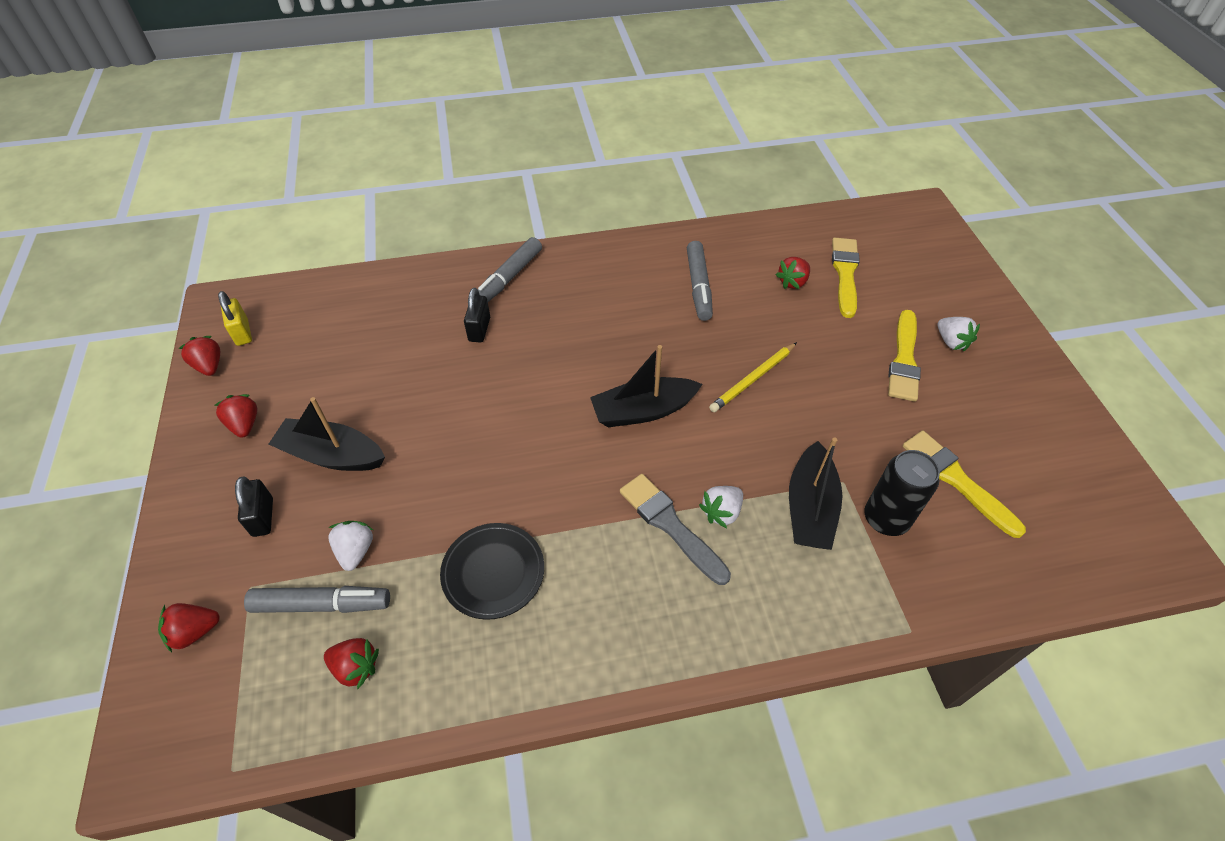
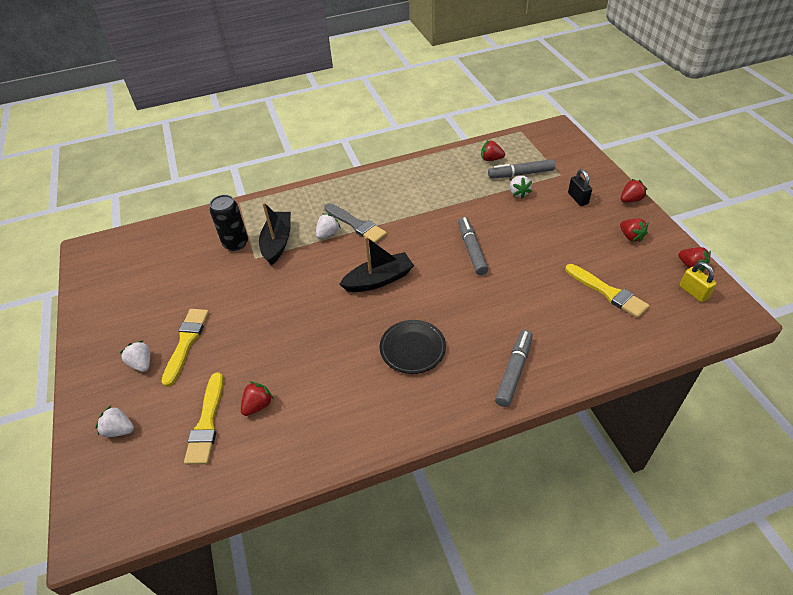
camera: 175 degrees right, 5 degrees down
red strawberry [158,603,220,653] -> red strawberry moved to [621,179,647,202]
black boat [269,397,385,471] -> none
black plate [440,523,544,620] -> black plate moved to [380,320,446,374]
black padlock [464,288,490,342] -> none
grey marker [687,241,713,321] -> grey marker moved to [458,217,488,275]
yellow pencil [709,342,797,412] -> none
yellow brush [903,431,1026,538] -> yellow brush moved to [565,264,650,318]
none -> white strawberry [95,406,134,437]

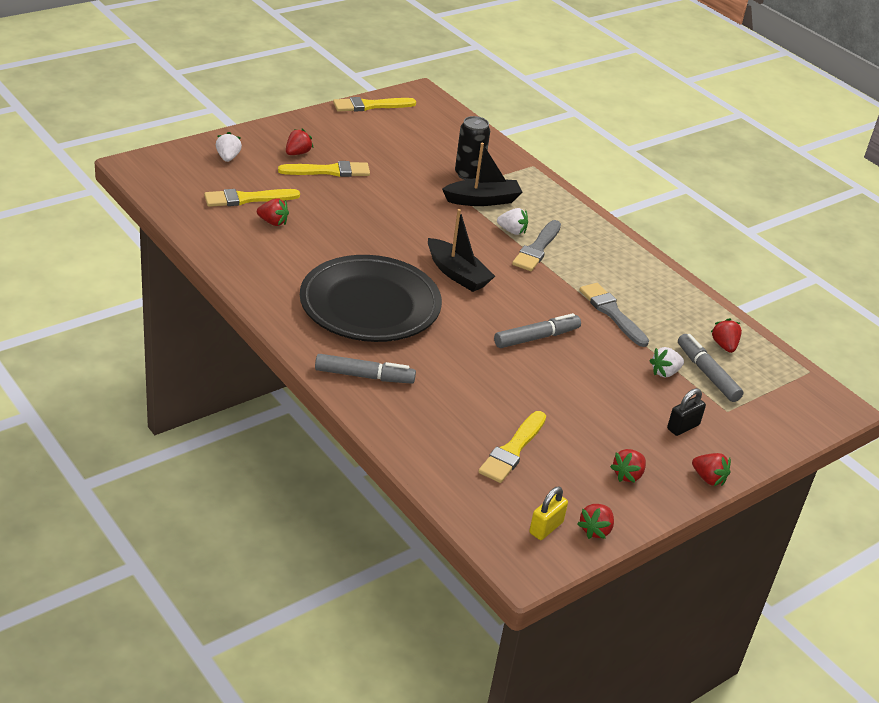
camera: 65 degrees right, 10 degrees down
white strawberry [120,340,150,372] -> red strawberry [286,129,314,155]
black plate [380,320,446,374] -> black plate [300,255,442,342], size x1.97
none -> yellow brush [333,97,416,112]
none -> grey brush [580,283,649,347]

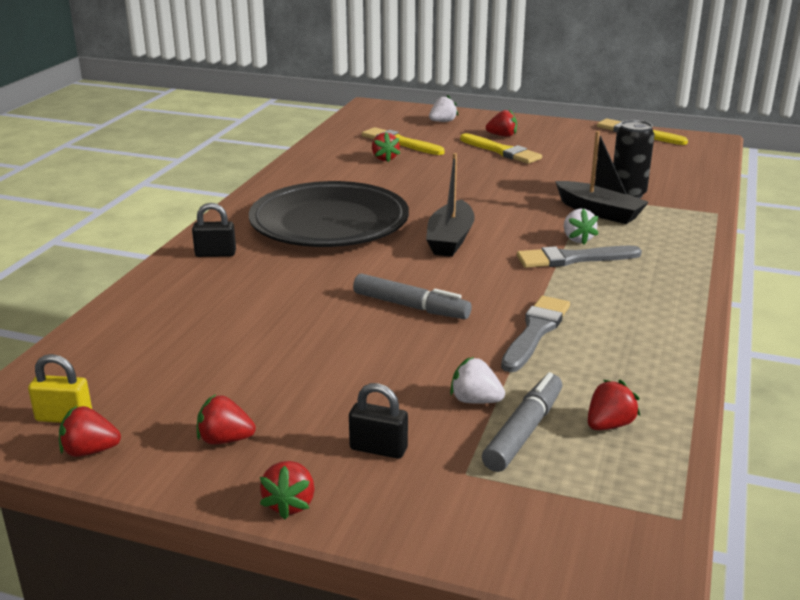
camera: 60 degrees right, 10 degrees down
grey marker [315,354,416,384] -> black padlock [192,203,236,257]
yellow brush [478,411,546,483] -> none

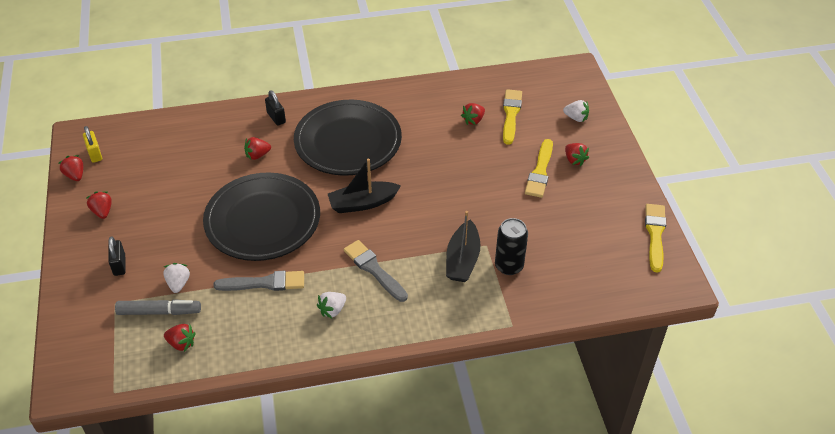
camera: 60 degrees right, 20 degrees up
red strawberry [260,461,315,520] -> red strawberry moved to [244,137,271,160]
grey marker [353,273,472,319] -> black plate [203,173,320,261]
white strawberry [564,209,598,245] -> white strawberry moved to [317,292,346,319]

